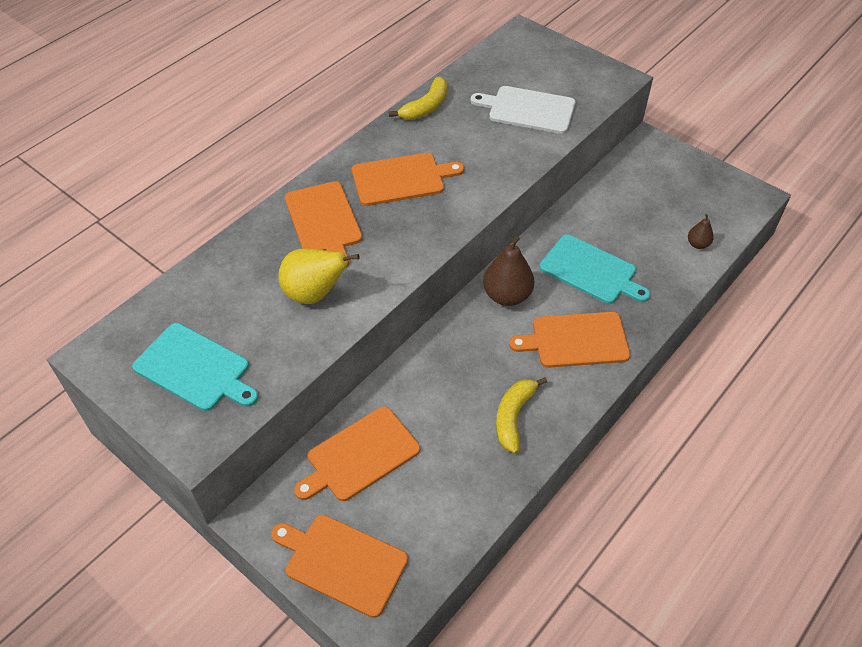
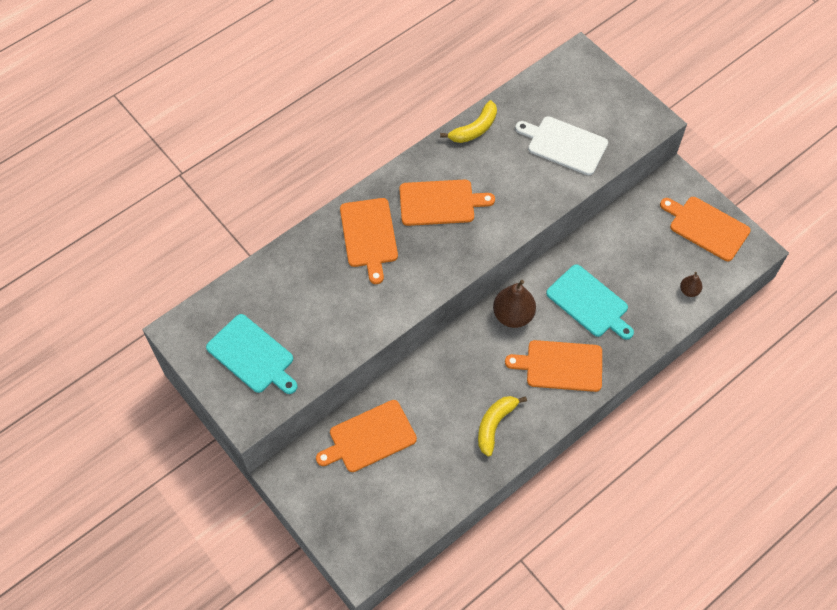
camera: 10 degrees right, 10 degrees up
orange cutting board [271,515,408,618] -> orange cutting board moved to [660,197,751,261]
yellow pear [278,248,360,304] -> none

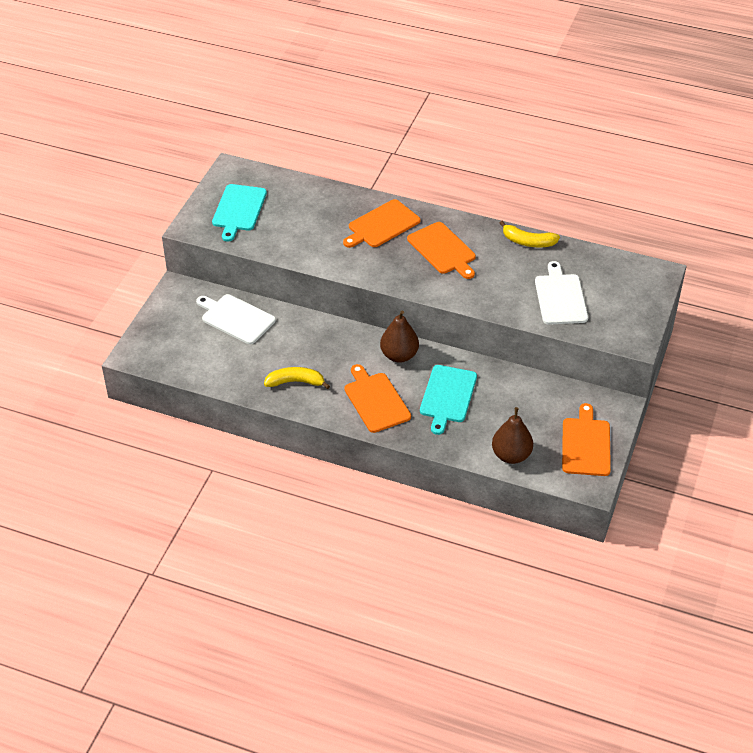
camera: 60 degrees right, 15 degrees down
orange cutting board [316,400,417,472] -> white cutting board [196,294,276,344]
brown pear [680,272,702,297] -> brown pear [492,407,533,464], size x1.93

